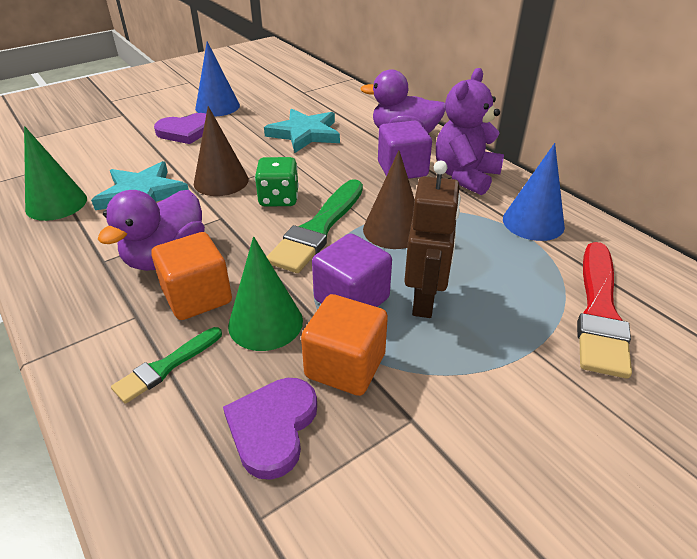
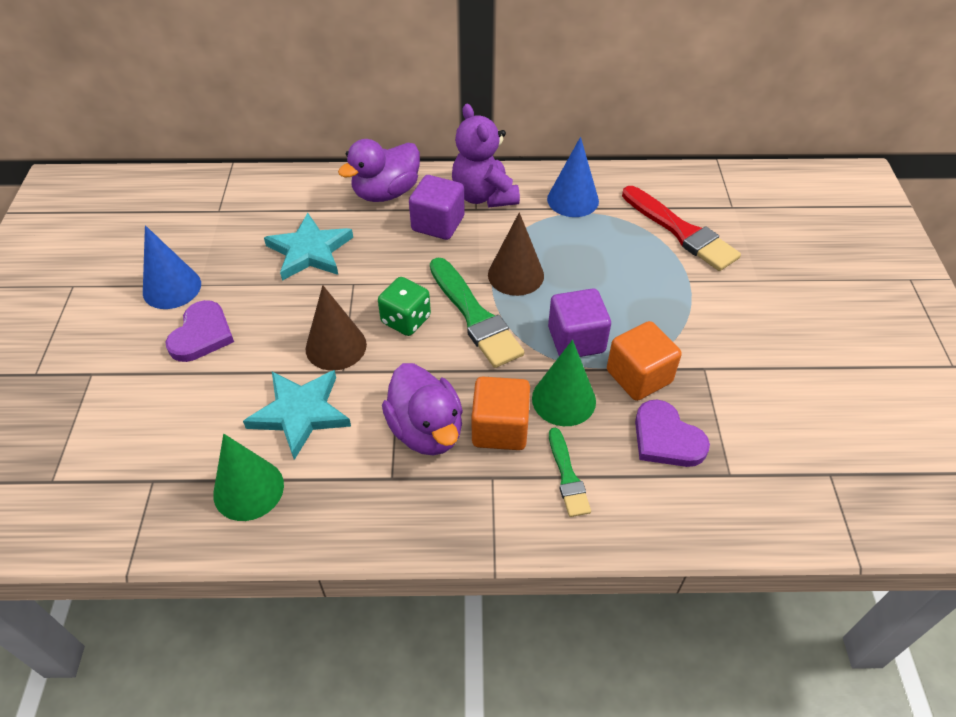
camera: 55 degrees left, 10 degrees up
brown robot [404,161,461,318] -> none

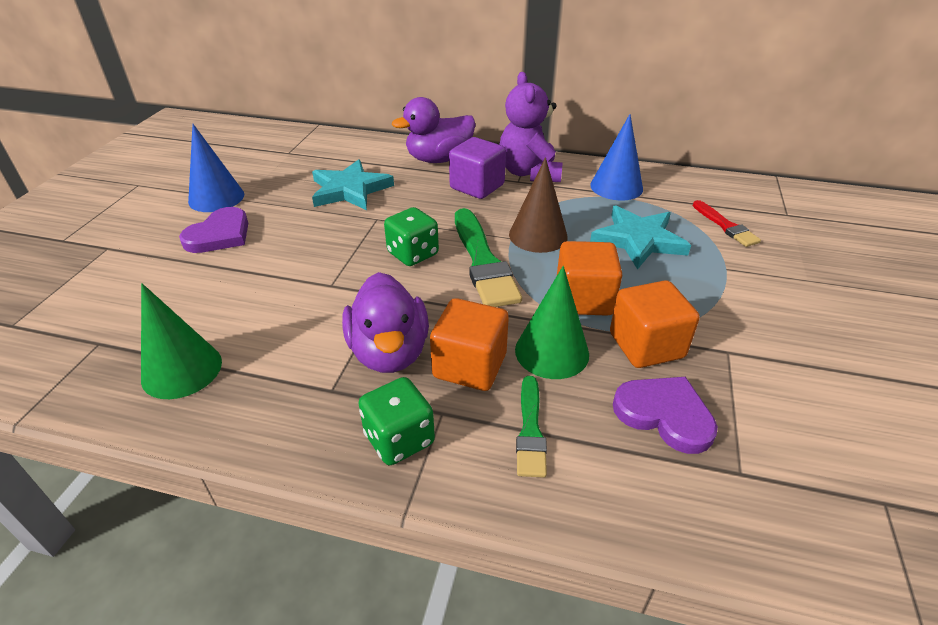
camera: 15 degrees right, 10 degrees down
turquoise star [243,370,351,460] -> turquoise star moved to [590,206,691,270]
brown cone [306,285,367,371] -> none
purple cube [548,288,611,357] -> orange cube [557,241,622,316]
red brush [622,186,741,271] -> red brush [693,200,761,247], size x0.56
purple heart [635,400,710,467] -> purple heart turned 150 degrees clockwise [613,377,718,454]
none -> green dice [358,377,435,465]

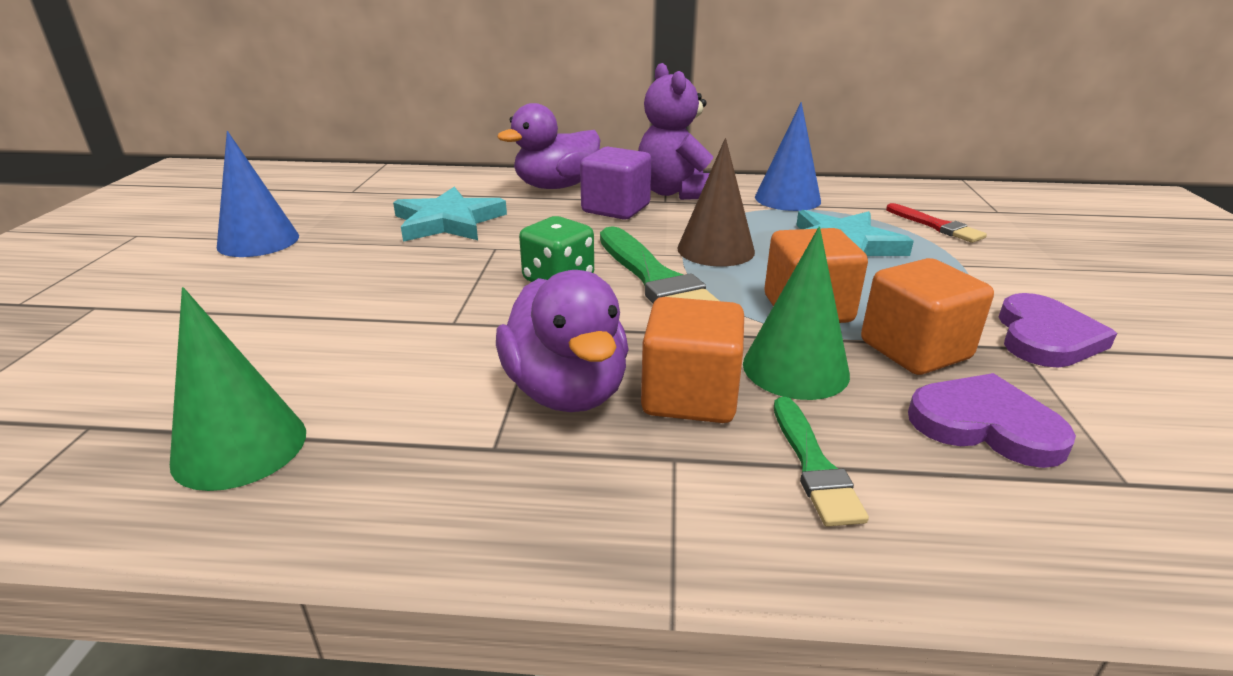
camera: 10 degrees left, 10 degrees down
purple heart [179,207,248,253] -> purple heart moved to [999,293,1117,368]
green dice [358,377,435,465] -> none

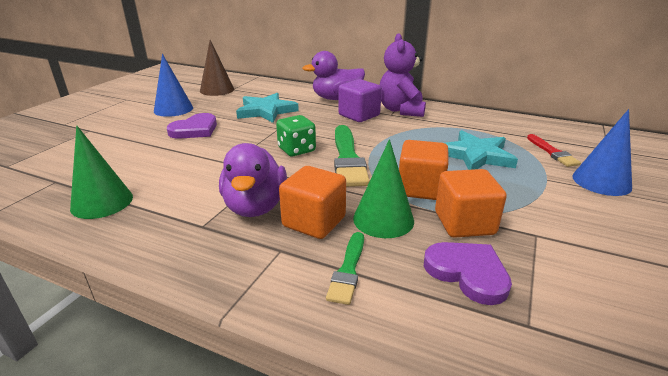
camera: 20 degrees right, 0 degrees up
brown cone [677,138,755,266] -> brown cone moved to [200,40,234,96]
blue cone [755,102,821,211] -> blue cone moved to [572,109,632,196]
purple heart [999,293,1117,368] -> purple heart moved to [167,113,217,139]

